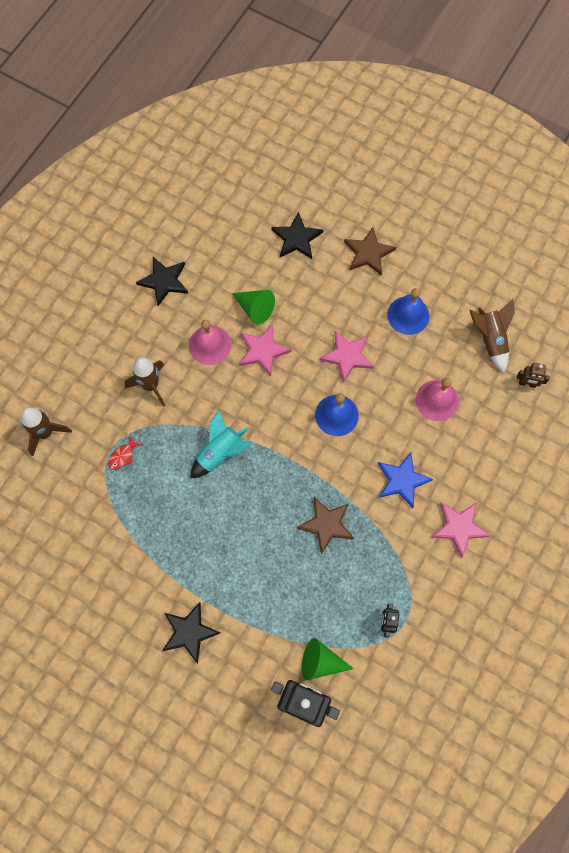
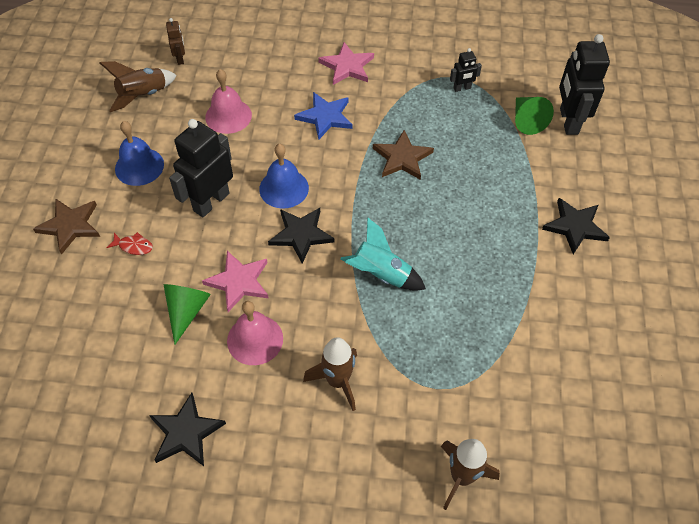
camera: 115 degrees left, 15 degrees down
red fish [108,436,142,470] -> red fish moved to [106,232,153,255]
black star [271,212,324,259] -> black star moved to [268,208,335,264]
pink star [319,331,374,383] -> black robot [169,119,233,217]

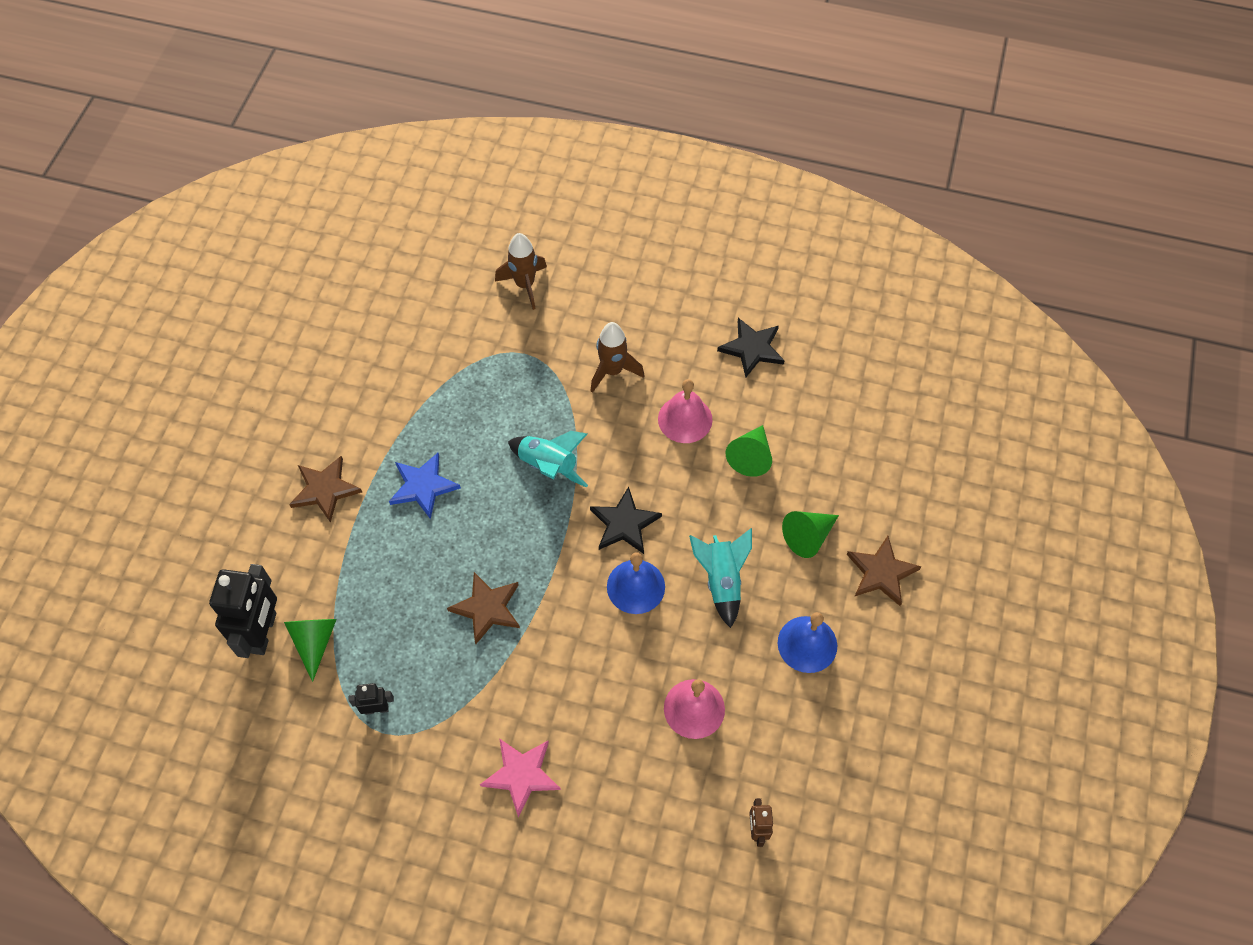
camera: 170 degrees left, 5 degrees up
brown rocket [100,61,177,112] -> none
red fish [106,232,153,255] -> green cone [782,511,839,558]
black robot [169,119,233,217] -> turquoise rocket [689,528,752,628]
pink star [202,251,269,312] -> none
blue star [294,92,353,140] -> blue star moved to [389,453,461,519]
black star [542,198,610,254] -> brown star [289,456,362,523]

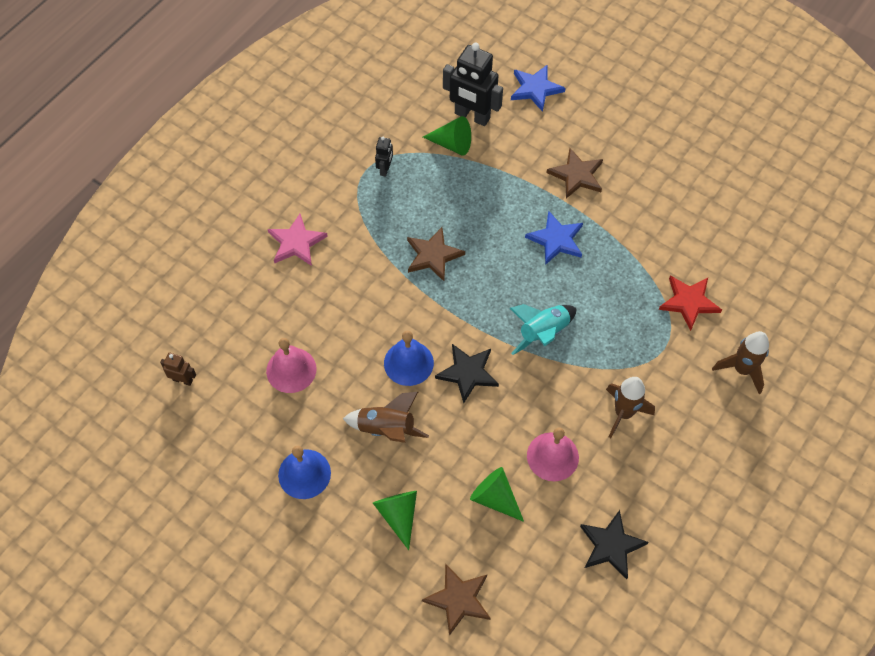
camera: 110 degrees right, 0 degrees up
turquoise rocket [689,528,752,628] -> brown rocket [343,392,429,443]
brown star [847,536,922,606] -> brown star moved to [422,563,491,636]
none -> blue star [511,65,565,112]
none -> red star [658,275,722,331]

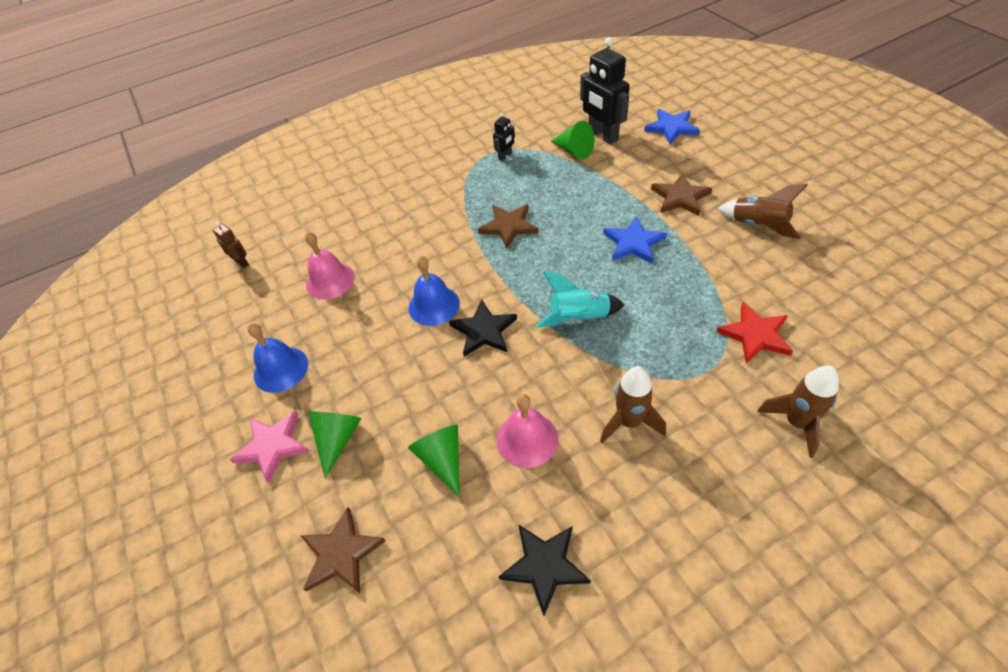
camera: 30 degrees right, 10 degrees down
pink star [268,214,328,266] -> pink star moved to [230,411,310,483]
brown rocket [343,392,429,443] -> brown rocket moved to [718,184,808,239]

